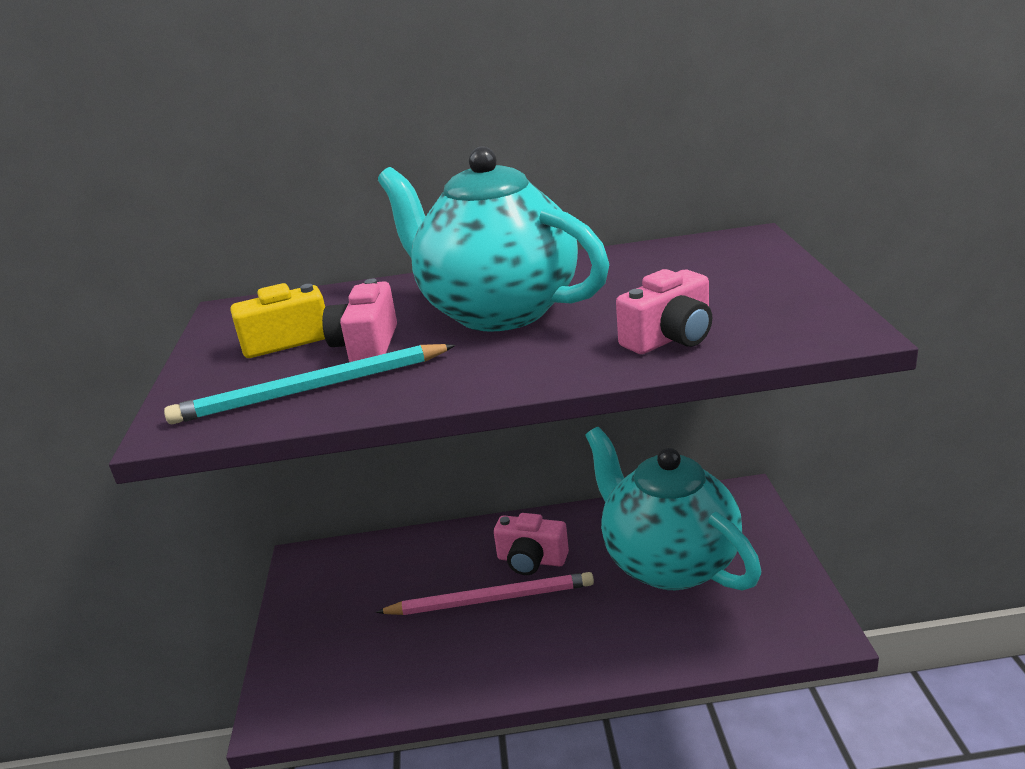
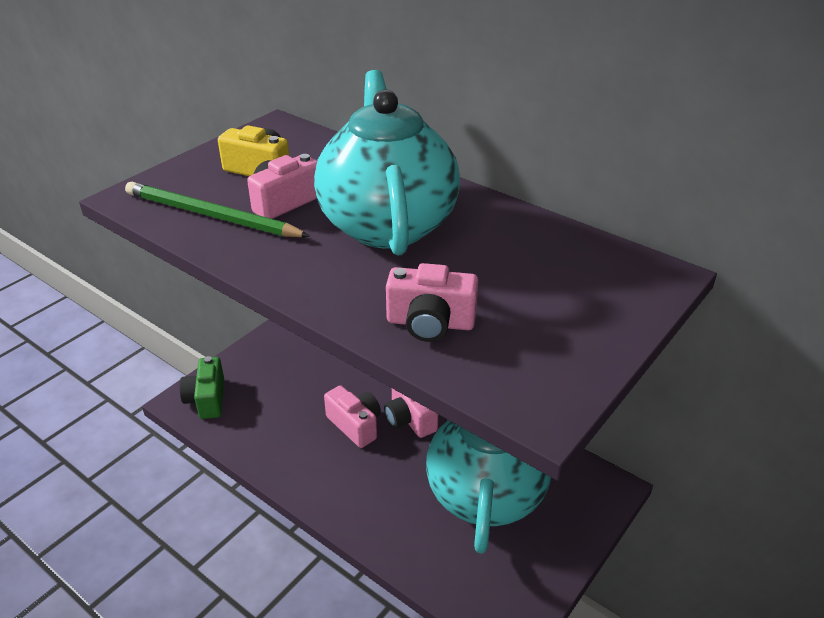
camera: 40 degrees right, 10 degrees up
turquoise pencil [164,344,456,424] -> green pencil [125,182,310,237]
pink pencil [376,572,594,615] -> pink camera [324,385,381,448]
none -> green camera [179,356,224,419]

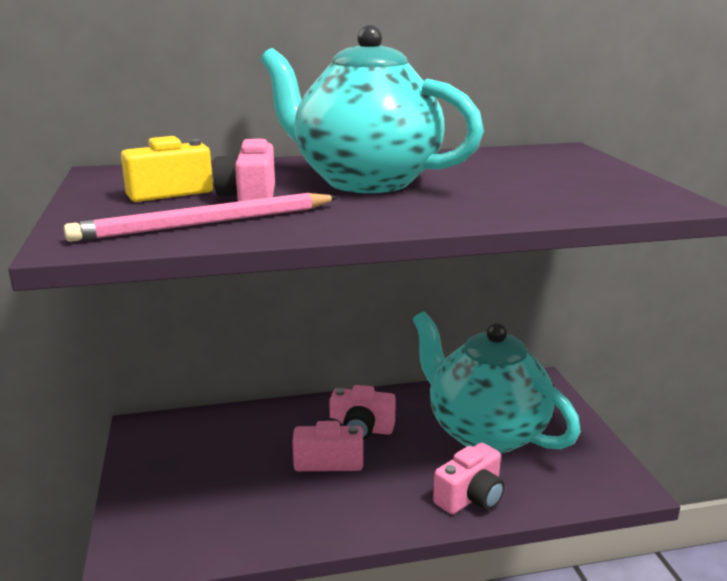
camera: 50 degrees left, 15 degrees down
green pencil [125,182,310,237] -> pink pencil [64,193,339,242]
green camera [179,356,224,419] -> none
pink camera [386,263,478,342] -> pink camera moved to [433,442,505,514]

